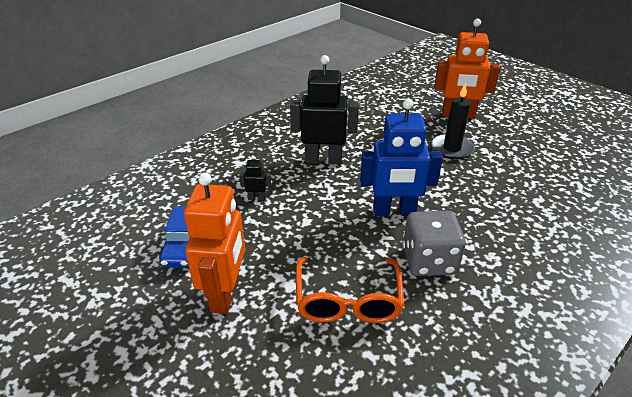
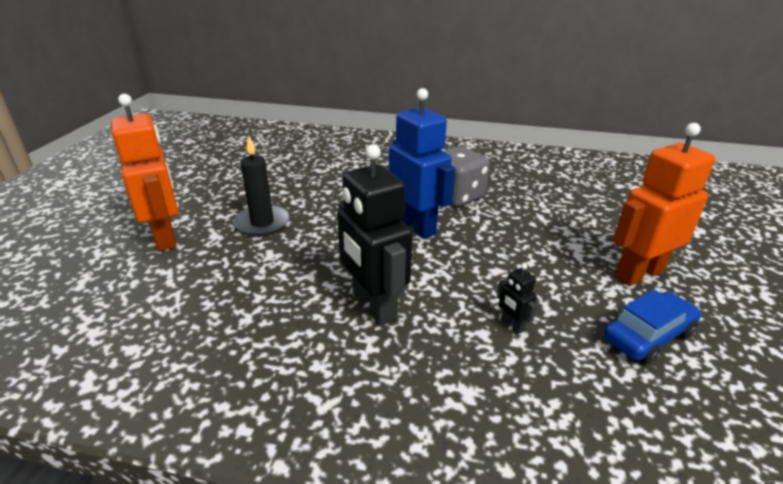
camera: 125 degrees left, 5 degrees down
orange glasses [296,257,404,323] -> none

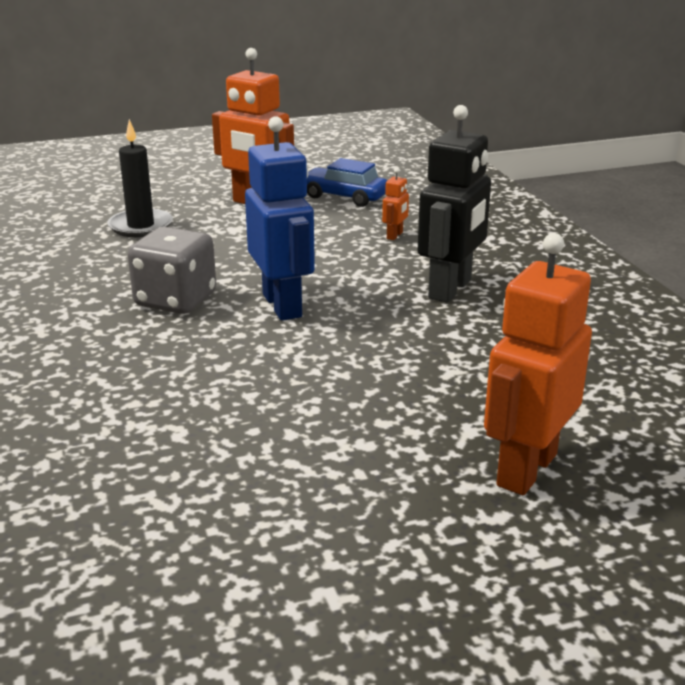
camera: 120 degrees left, 5 degrees down
black candle [233,136,290,236] -> black candle moved to [107,119,173,237]
blue robot [389,88,455,239] -> blue robot turned 135 degrees clockwise [245,116,315,321]
black robot [497,263,537,334] -> orange robot [382,168,409,240]

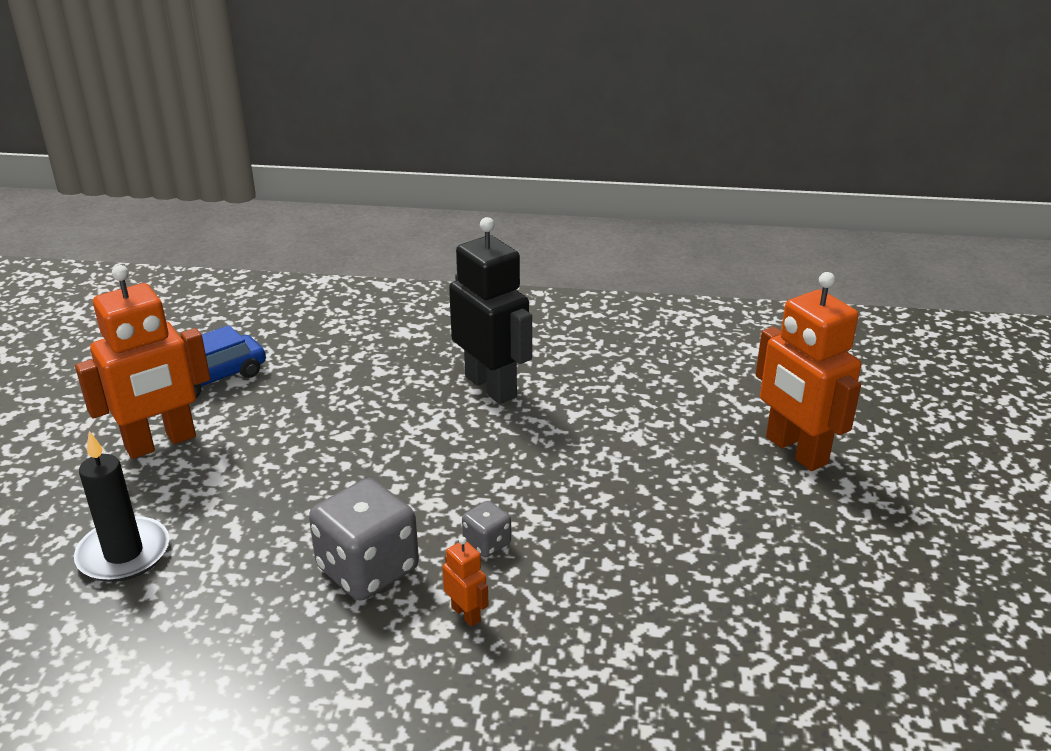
camera: 65 degrees left, 5 degrees up
blue robot [245,116,315,321] -> none
orange robot [382,168,409,240] -> orange robot moved to [442,537,489,627]
none -> grey dice [462,501,511,557]

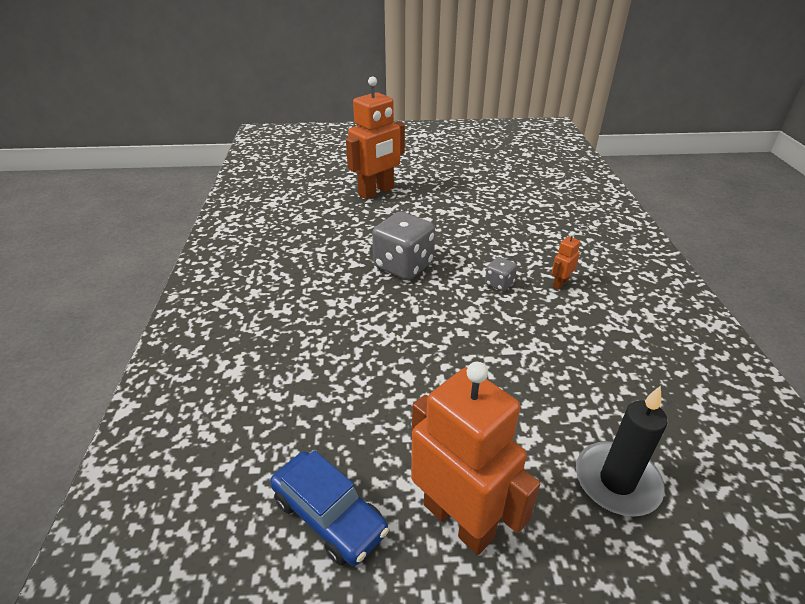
camera: 100 degrees left, 5 degrees up
grey dice [309,478,419,601] -> grey dice moved to [372,212,435,280]
black robot [449,217,532,404] -> none

